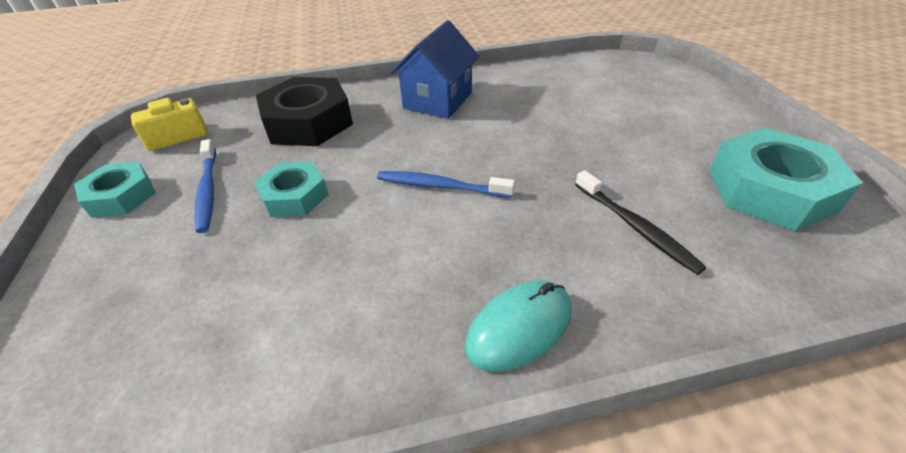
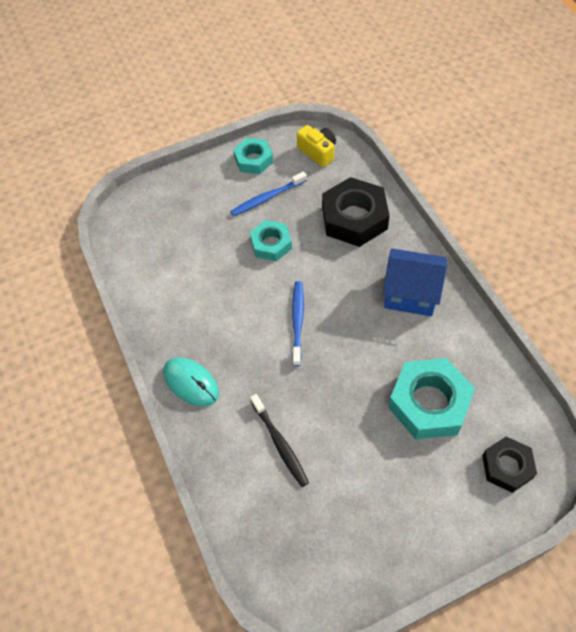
camera: 80 degrees right, 15 degrees up
black toothbrush [575,170,706,275] -> black toothbrush turned 75 degrees counterclockwise [250,394,309,487]
turquoise nut [709,128,862,231] -> turquoise nut moved to [388,358,475,440]
none -> black nut [482,437,537,493]

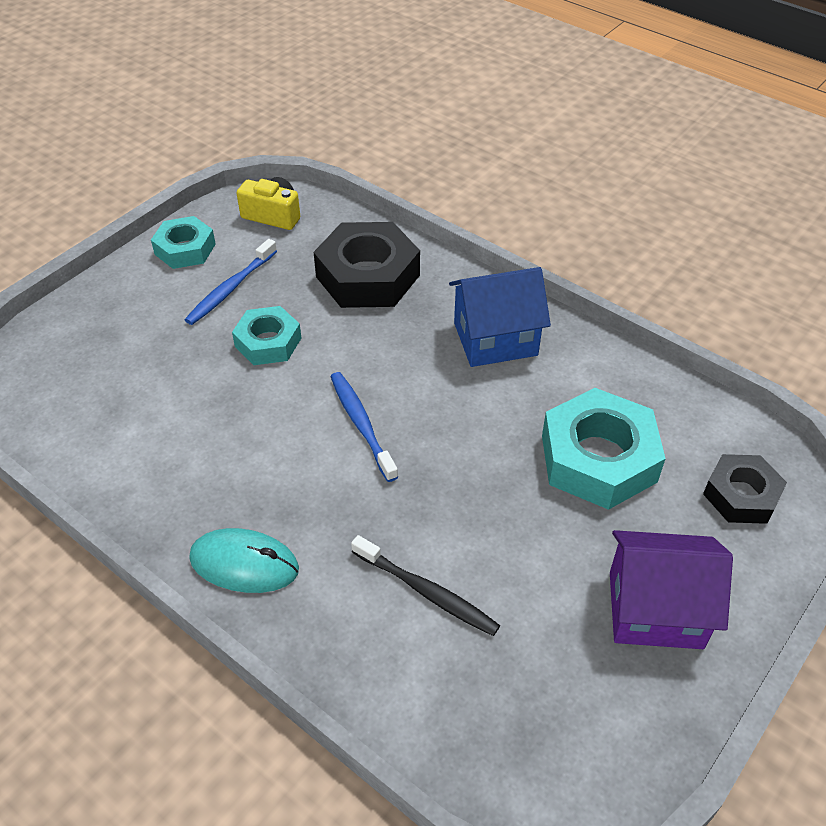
camera: 30 degrees left, 10 degrees down
none -> purple house [610,530,733,649]

